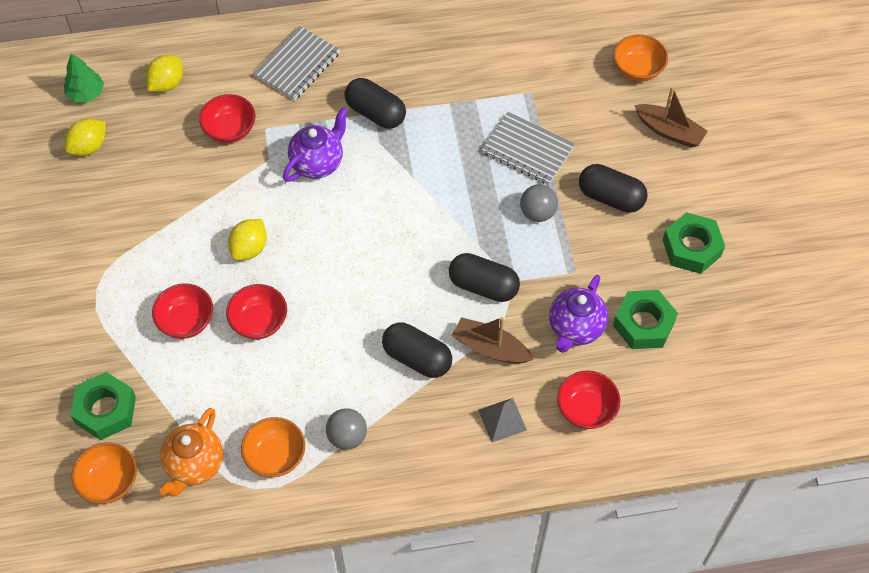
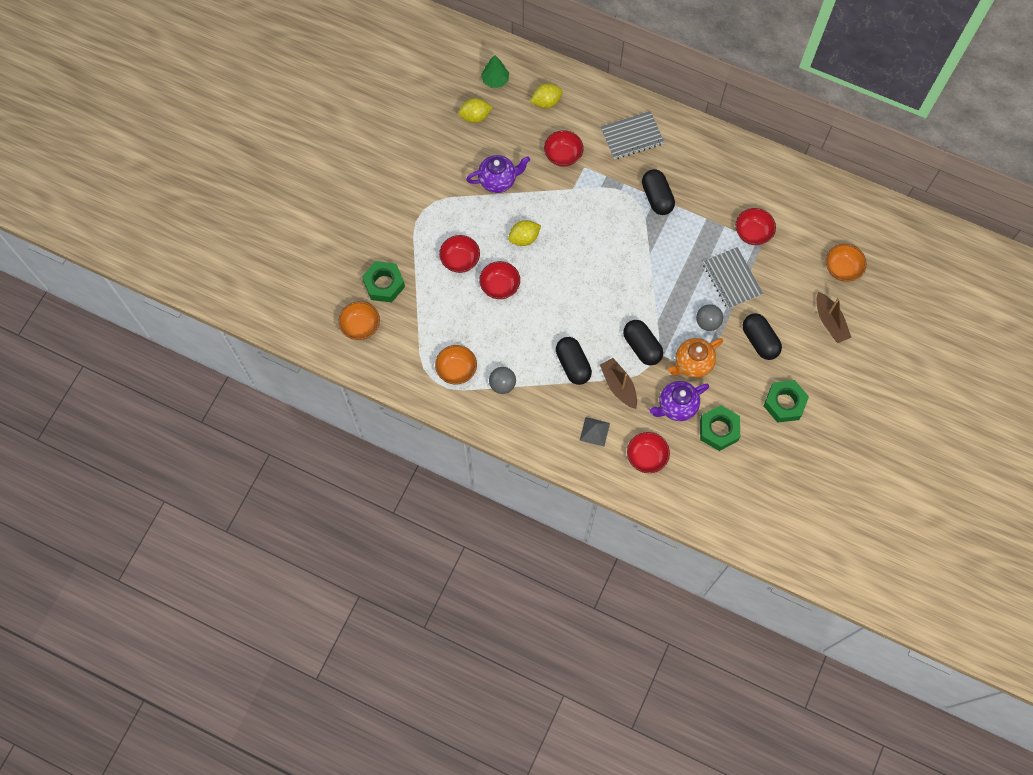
camera: 35 degrees right, 10 degrees up
orange teapot [159,408,223,497] -> orange teapot moved to [668,338,723,378]
purple teapot [283,107,348,182] -> purple teapot moved to [466,155,530,193]
none -> red bowl [736,208,776,245]

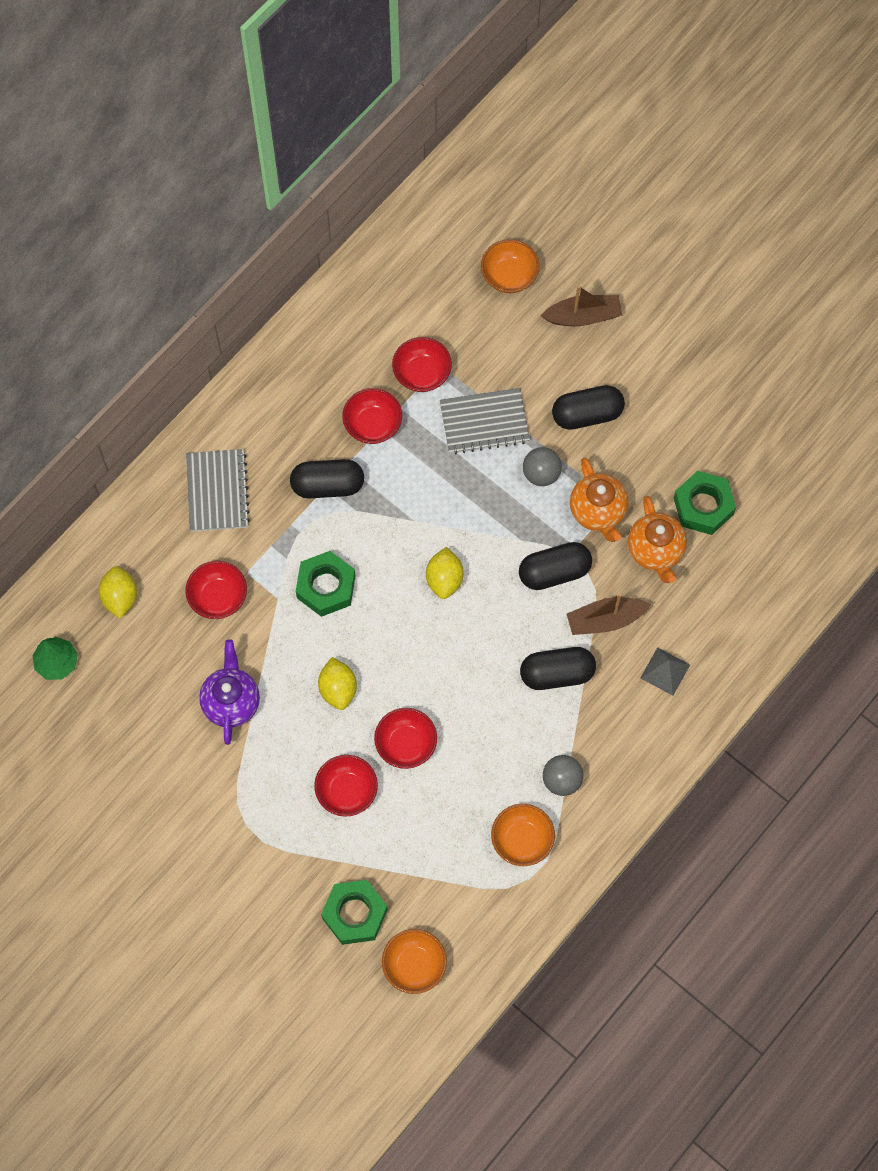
camera: 75 degrees left, 0 degrees up
yellow lemon [458,98,493,123] -> yellow lemon moved to [426,547,464,599]
red bowl [627,432,670,473] -> red bowl moved to [342,388,402,444]
purple teapot [650,381,709,421] -> orange teapot [628,496,687,583]
green nut [764,380,809,423] -> green nut moved to [296,551,355,617]

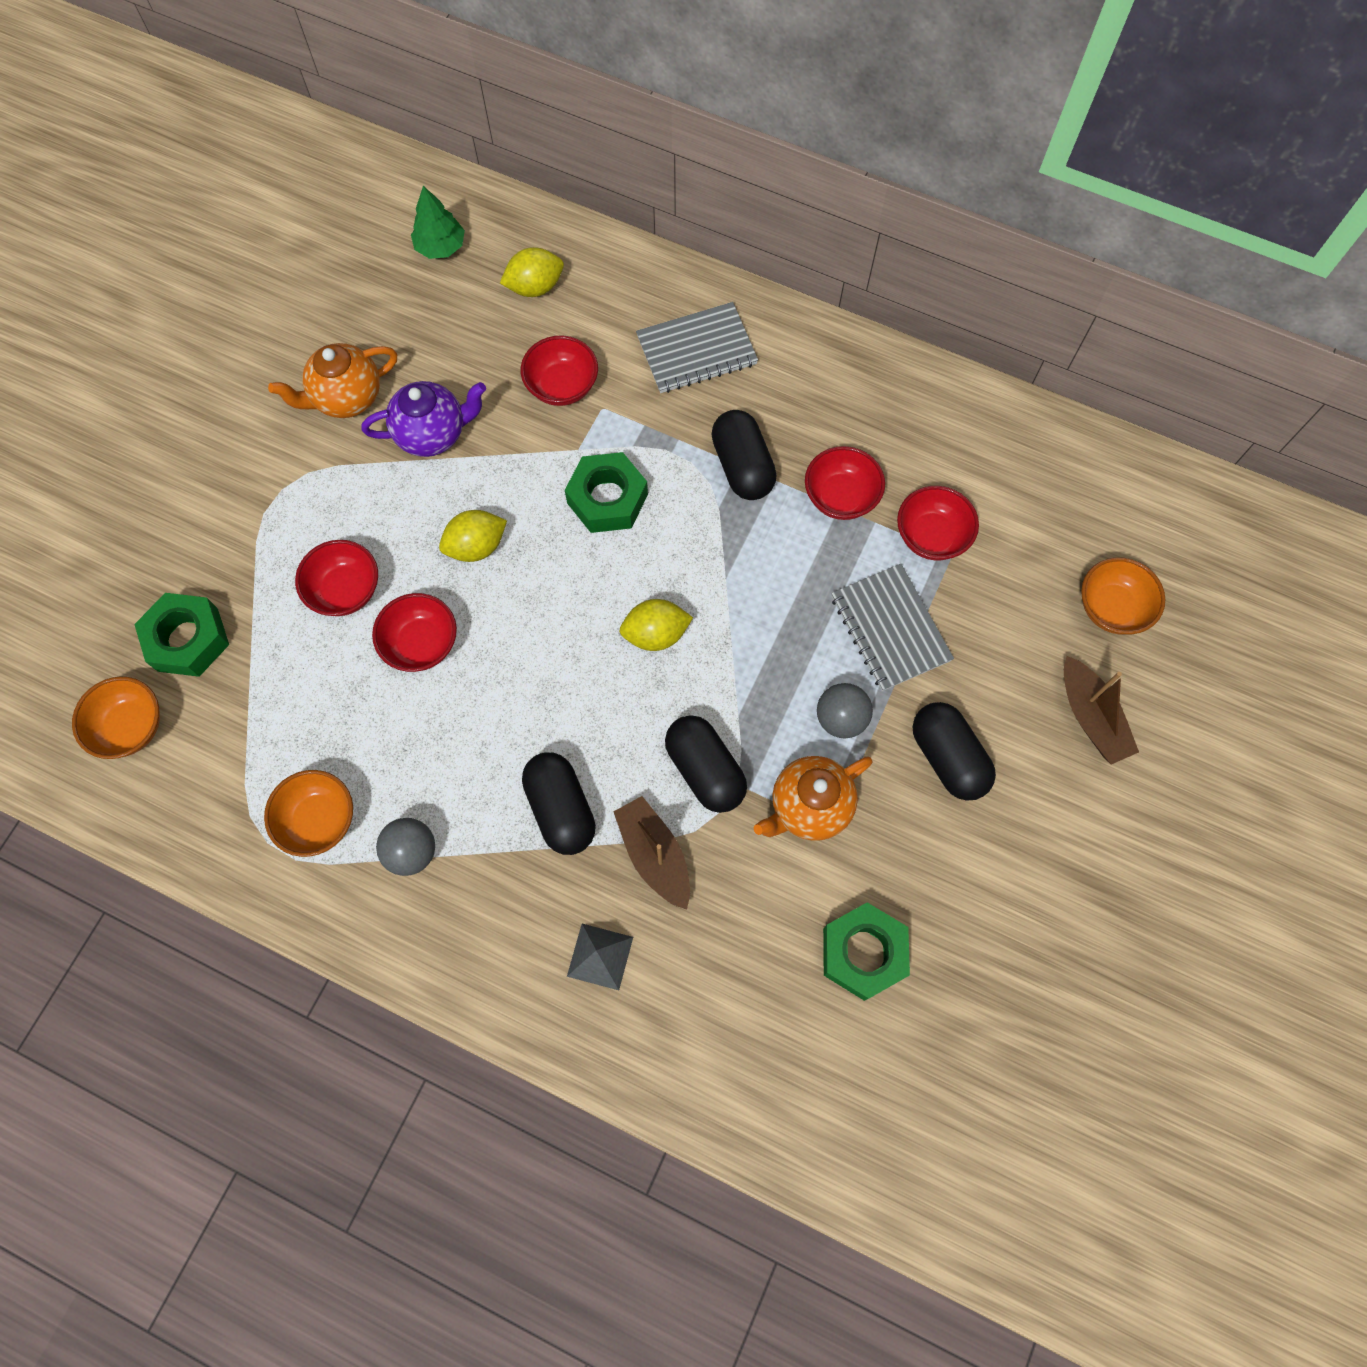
camera: 75 degrees right, 0 degrees up
orange teapot [628,496,687,583] -> orange teapot moved to [268,343,397,418]

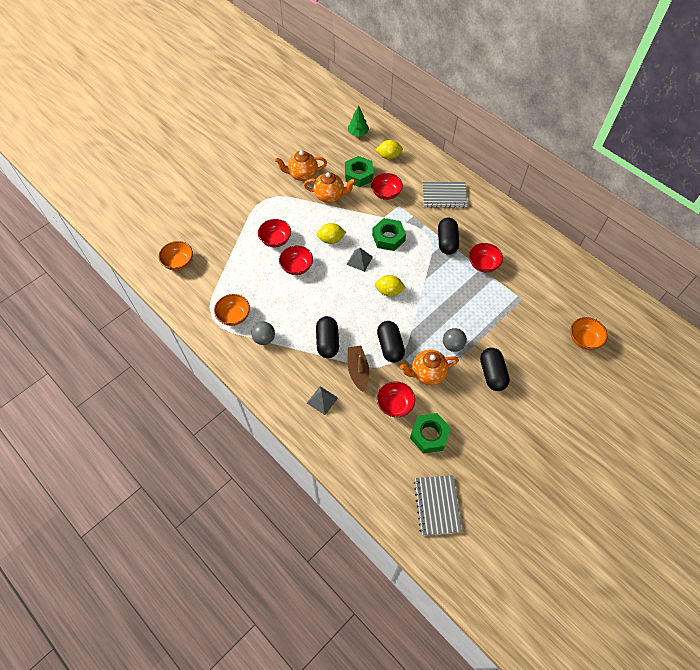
camera: 20 degrees right, 10 degrees down
green nut [134,593,229,677] -> green nut moved to [345,156,374,187]
purple teapot [361,381,486,457] -> orange teapot [304,172,356,203]
grey notebook [831,564,954,691] -> grey notebook moved to [414,475,462,536]
red bowl [897,486,979,560] -> red bowl moved to [377,381,415,417]
brown boat [1064,656,1139,764] -> none
none -> grey pyramid [346,248,373,272]

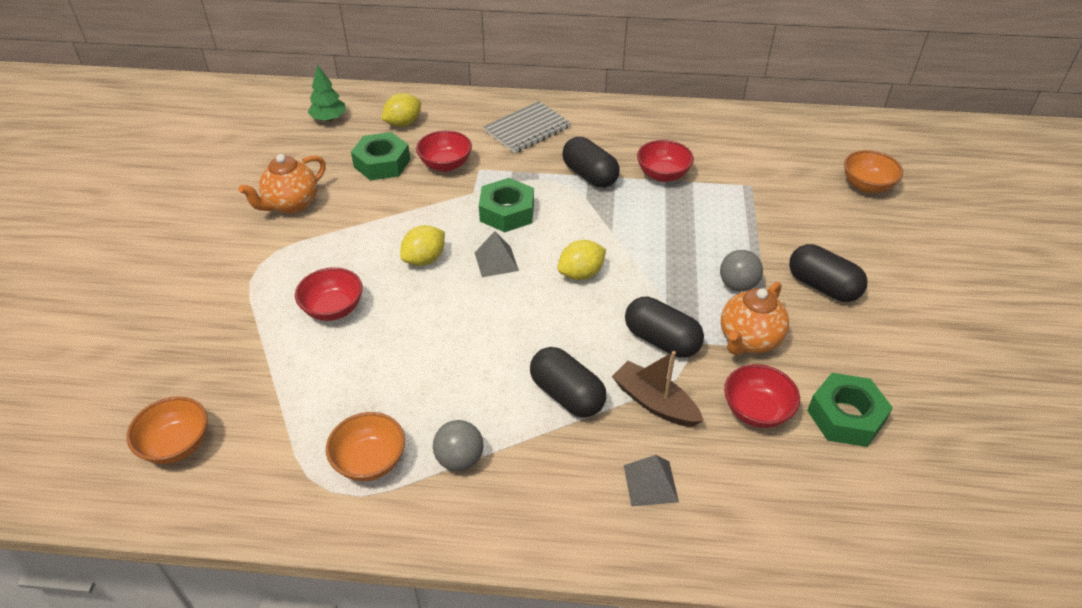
camera: 40 degrees left, 15 degrees down
red bowl [279,246,313,275] -> none
orange teapot [304,172,356,203] -> none
grey notebook [414,475,462,536] -> none

